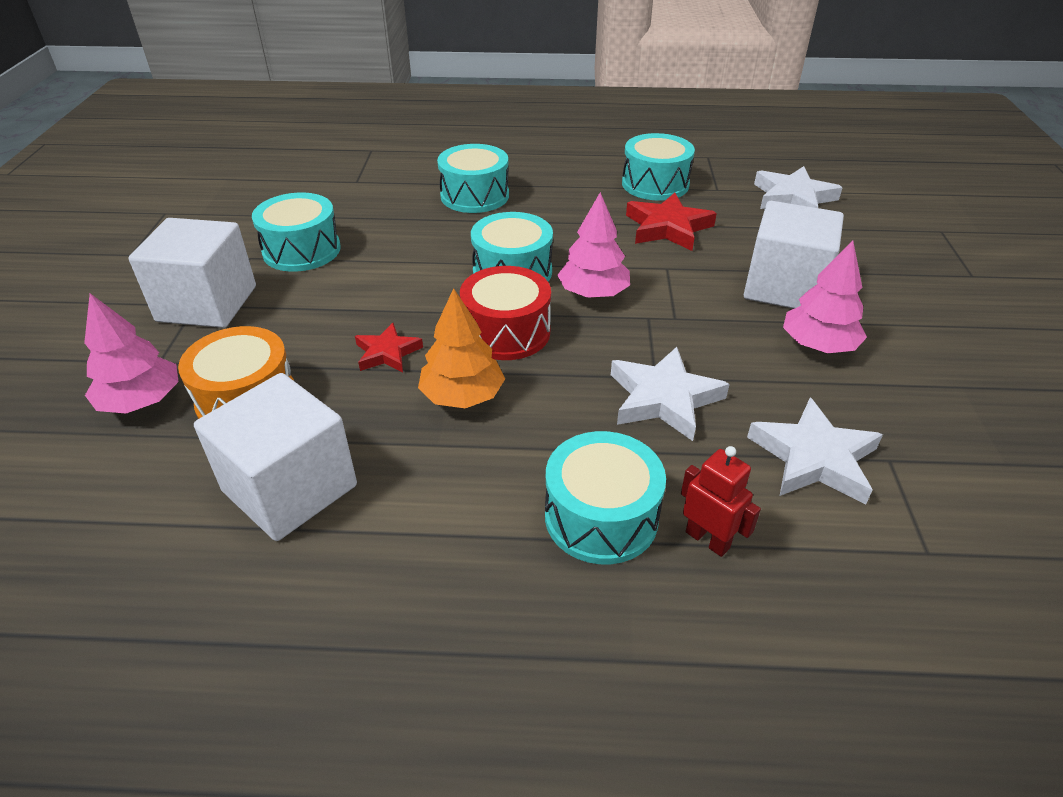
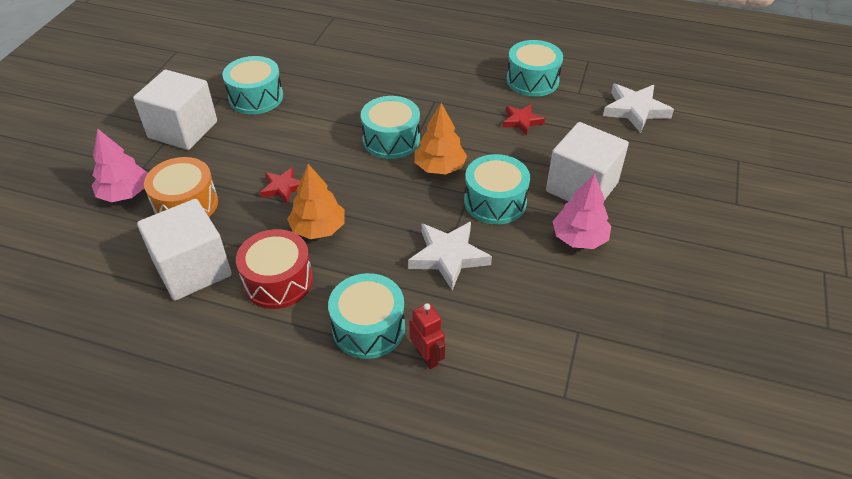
camera: 15 degrees right, 5 degrees up
turquoise drum [437,144,509,213] -> turquoise drum moved to [464,154,530,225]
red drum [460,266,551,360] -> red drum moved to [236,229,313,309]
pink tree [557,192,630,298] -> orange tree [415,103,467,174]
red star [626,193,717,251] -> red star [503,104,545,135], size x0.62
white star [747,398,883,504] -> none

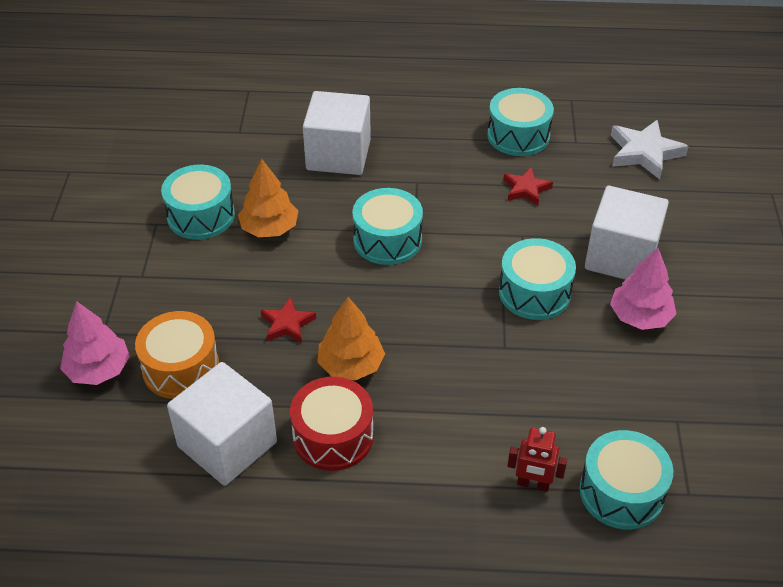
camera: 15 degrees left, 0 degrees up
white cube [133,70,217,150] -> white cube moved to [303,91,371,175]
turquoise drum [328,273,405,359] -> turquoise drum moved to [580,430,673,530]
white star [408,222,492,290] -> none
red robot [409,303,445,369] -> red robot turned 150 degrees clockwise [507,427,567,492]
orange tree [415,103,467,174] -> orange tree moved to [238,159,298,237]

